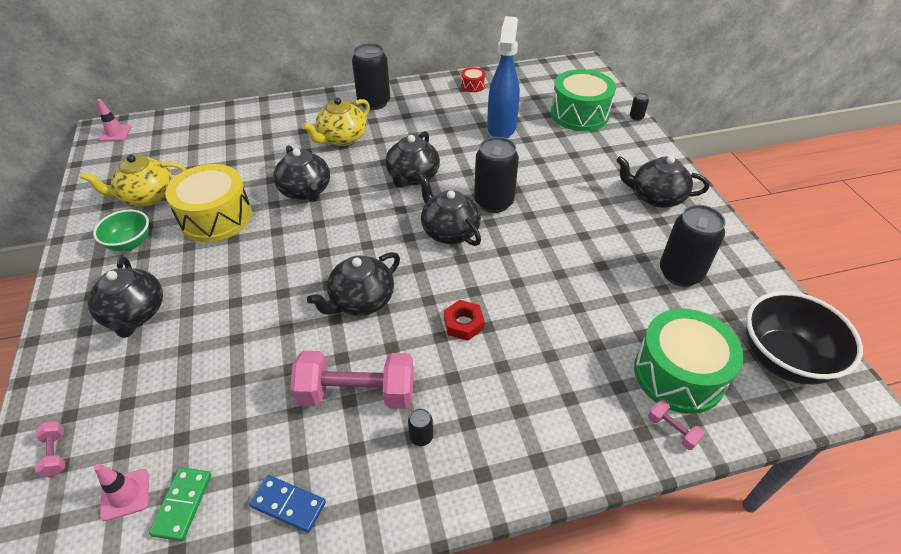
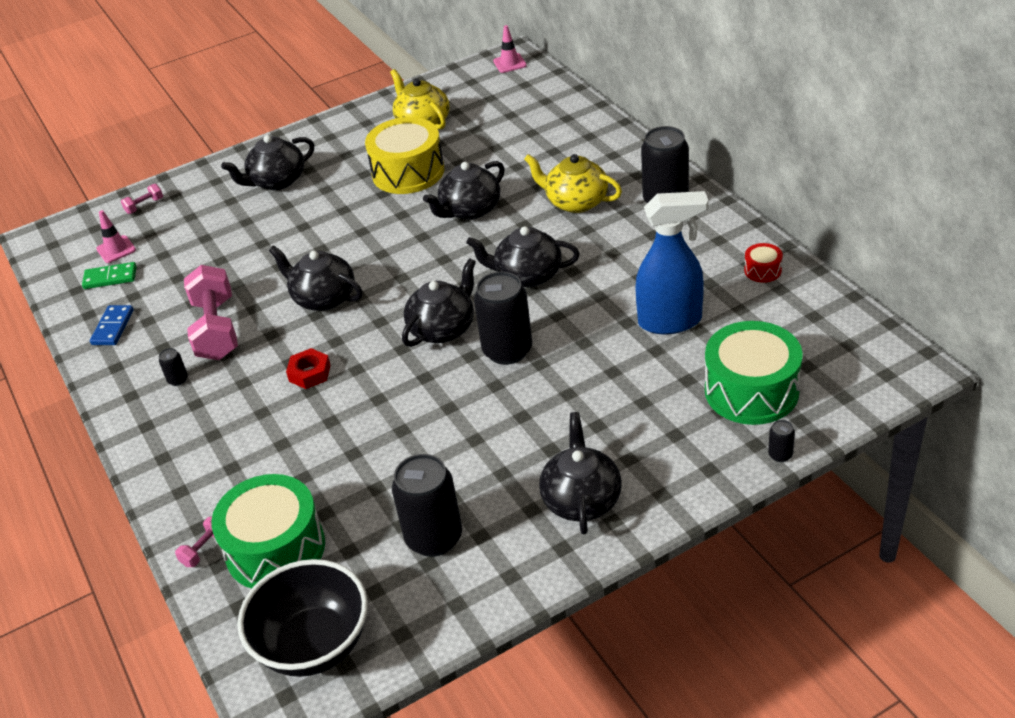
camera: 80 degrees right, 5 degrees down
green bowl [93,210,149,251] -> none

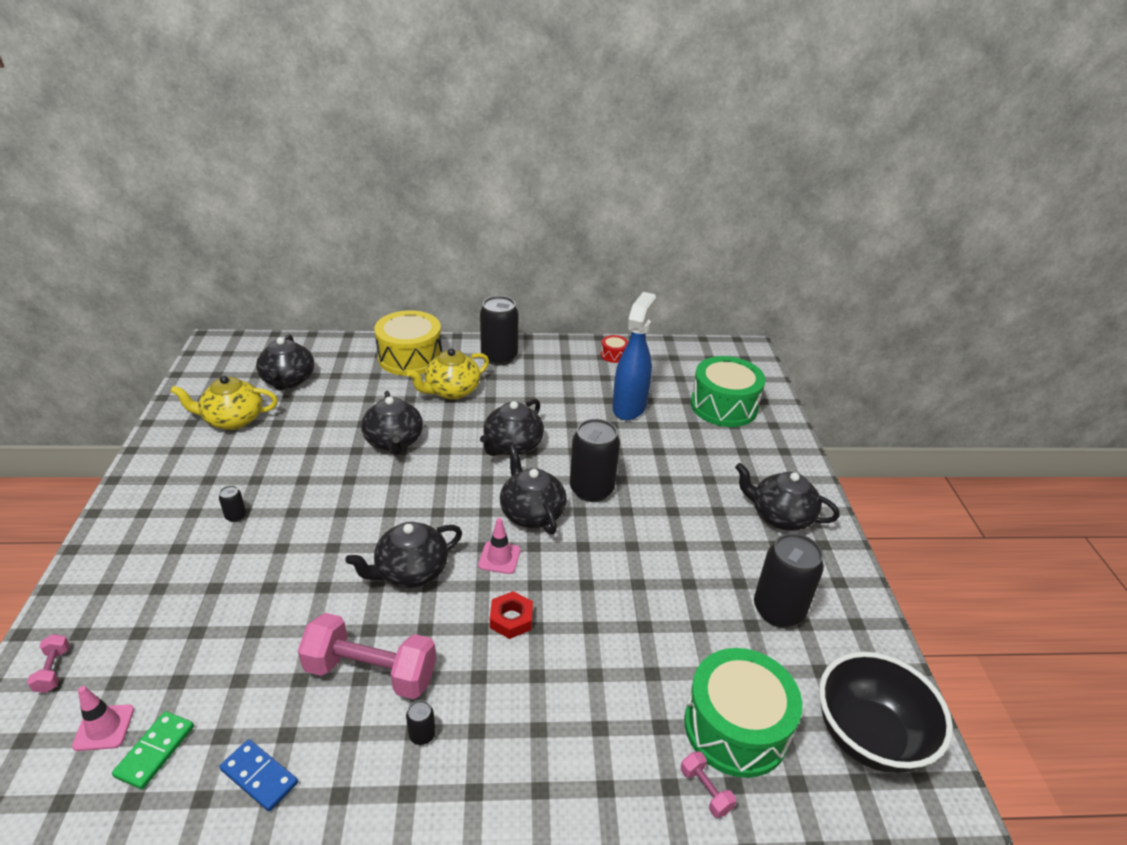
camera: 70 degrees left, 5 degrees down
black teapot [221,135,314,190] -> black teapot moved to [256,334,314,390]
yellow drum [365,117,444,194] -> yellow drum moved to [374,310,442,376]
pink traffic cone [493,25,527,73] -> pink traffic cone moved to [478,518,521,574]
black can [768,420,795,462] -> black can moved to [219,486,246,522]

